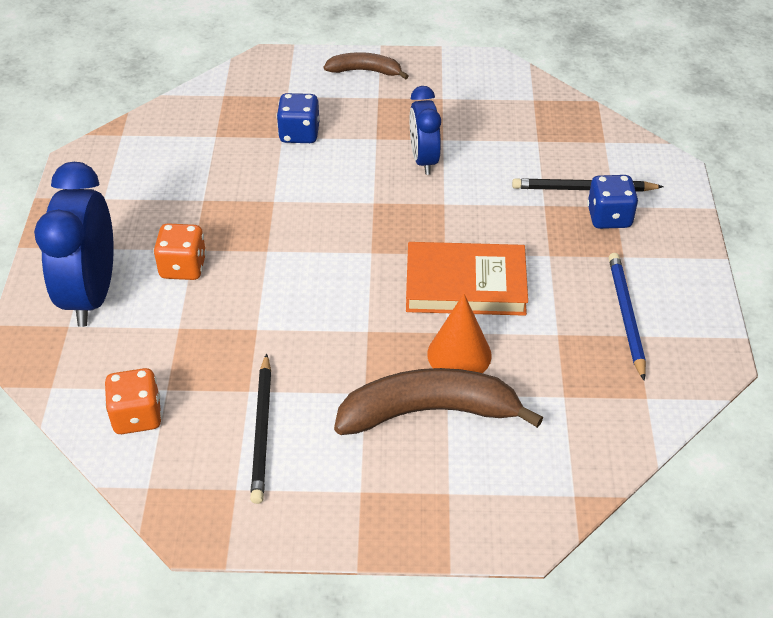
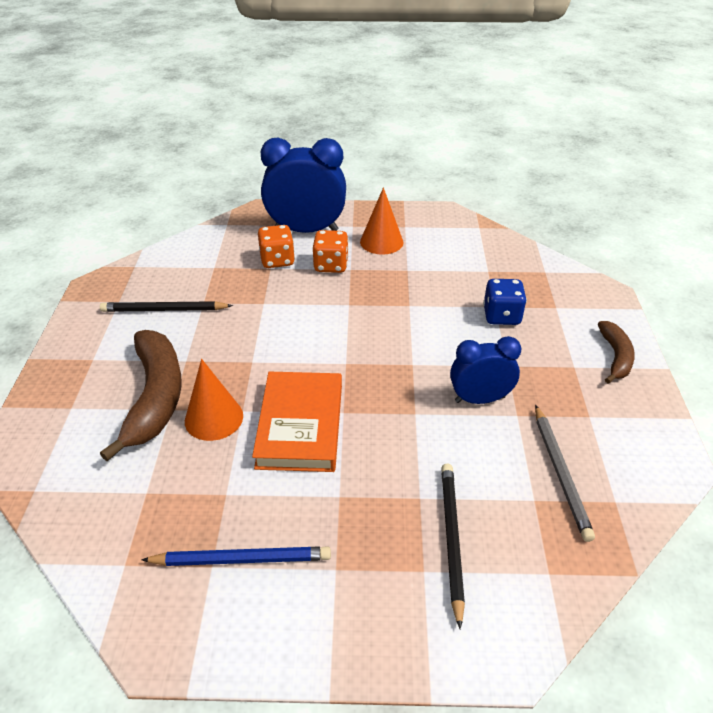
camera: 90 degrees right, 5 degrees down
orange dice [105,368,162,434] -> orange dice moved to [258,225,295,268]
blue dice [587,175,638,229] -> none
none -> orange cone [360,187,403,255]
none -> grey pencil [535,405,595,542]

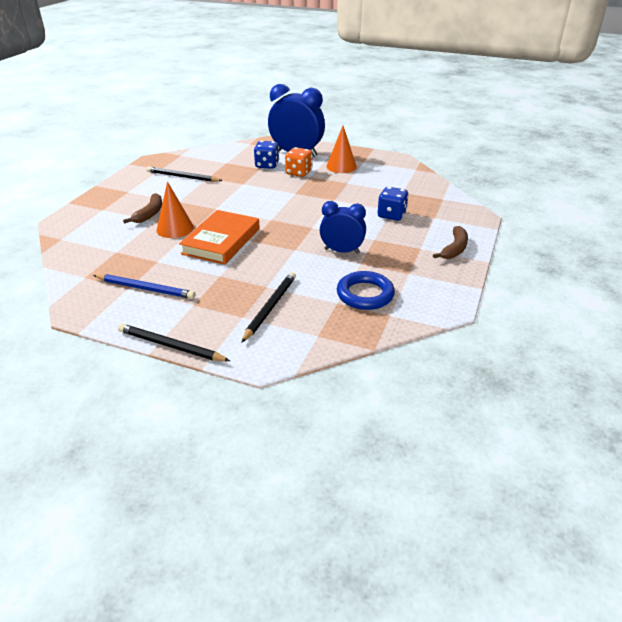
camera: 20 degrees right, 5 degrees down
brown banana [100,330,182,461] -> brown banana [123,193,162,223], size x0.56
orange dice [258,225,295,268] -> blue dice [254,141,279,169]
grey pencil [535,405,595,542] -> blue ring [337,271,395,310]
none -> black pencil [118,324,230,361]

